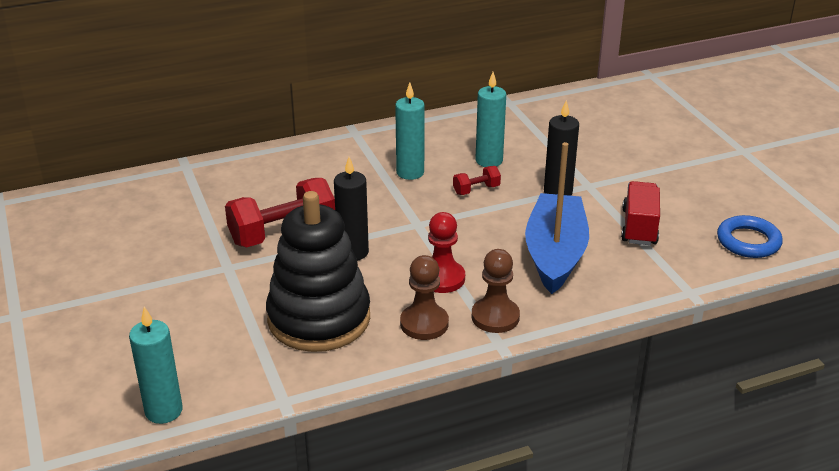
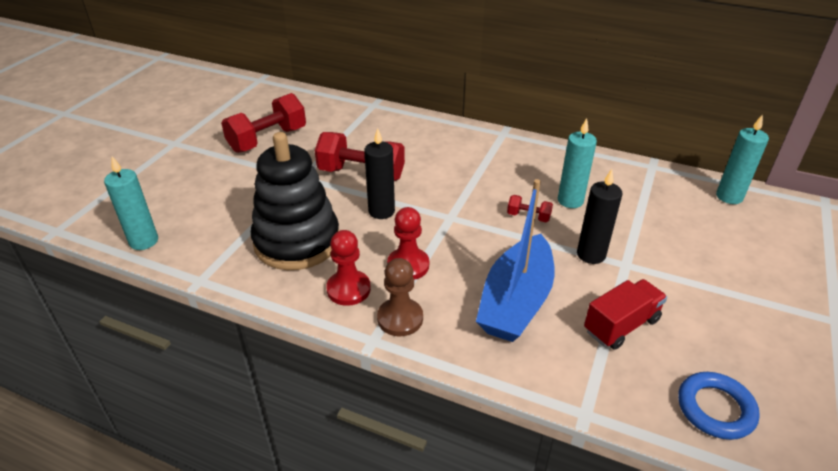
camera: 45 degrees right, 5 degrees up
turquoise candle [395,82,425,180] -> turquoise candle moved to [716,114,769,204]
brown pawn [400,255,449,340] -> red pawn [326,230,371,306]
blue boat [525,142,589,294] -> blue boat turned 150 degrees clockwise [476,179,555,342]
none -> red dumbbell [221,93,306,153]

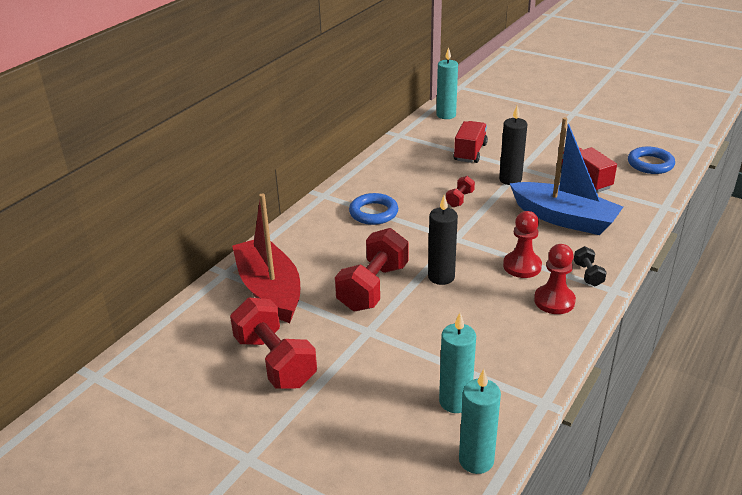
camera: 80 degrees left, 5 degrees down
black stacking toy [251,132,339,270] -> none
brown pawn [377,258,423,336] -> black dumbbell [574,246,607,286]
turquoise candle [558,118,597,208] -> turquoise candle moved to [439,313,476,413]
none -> red boat [232,193,300,323]
none -> blue ring [349,193,398,225]
none -> red truck [453,121,488,163]

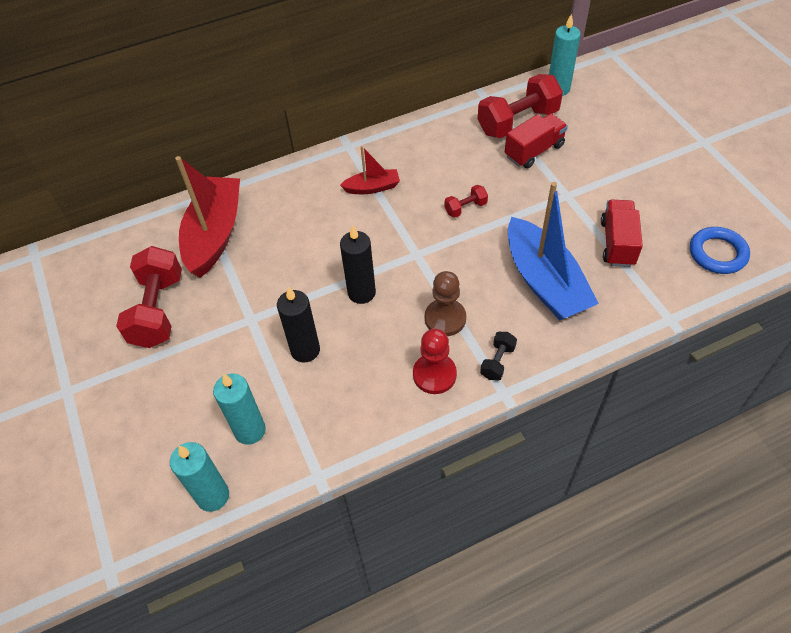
camera: 35 degrees right, 20 degrees up
red dumbbell [335,228,409,311] -> red dumbbell moved to [478,74,563,138]
blue ring [349,193,398,225] -> red boat [340,146,400,194]
black candle [499,105,527,185] -> black candle moved to [277,286,320,362]
red pawn [503,211,542,278] -> brown pawn [425,271,466,336]

